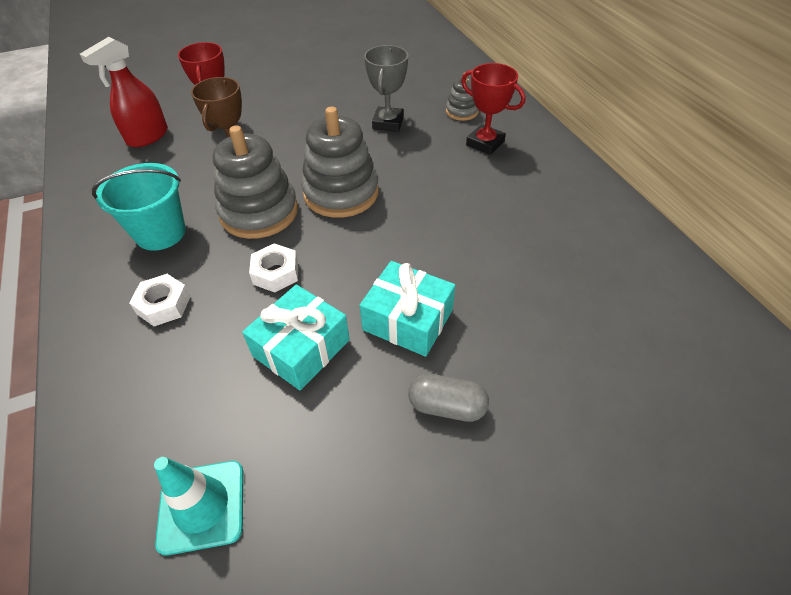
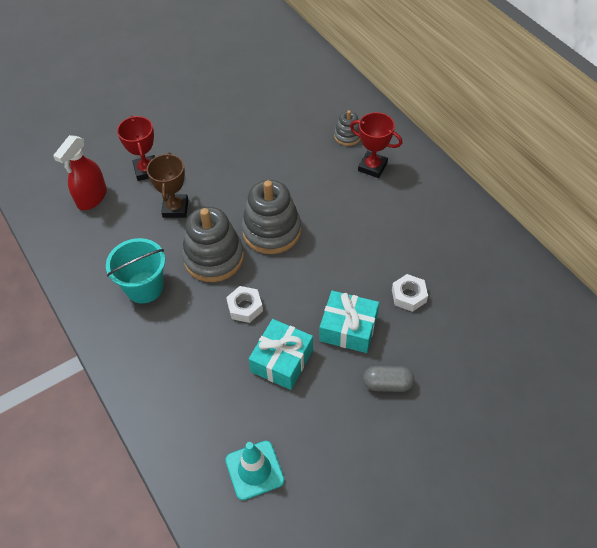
camera: 10 degrees left, 5 degrees up
white nut [129,274,191,326] -> white nut moved to [392,274,428,312]
grey trophy [364,45,408,132] -> none

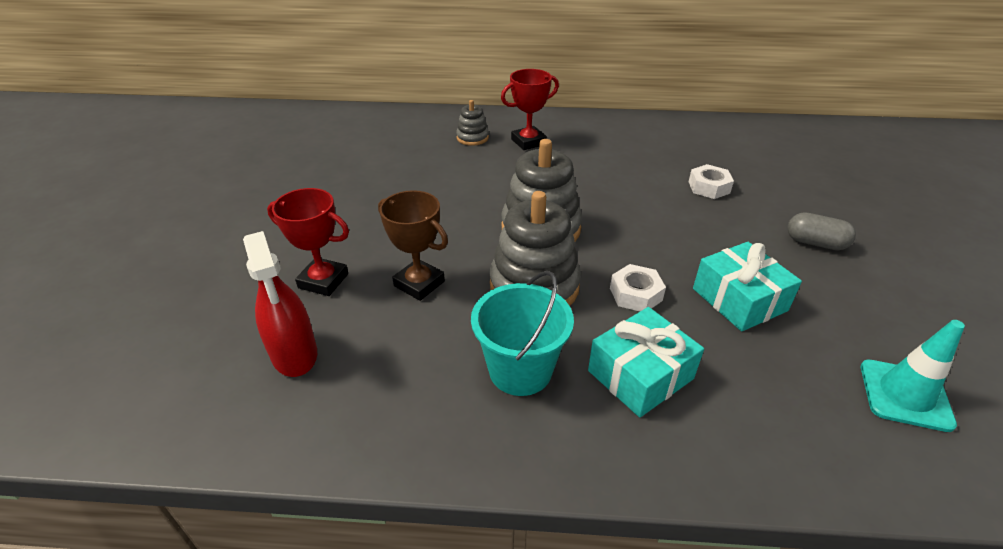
camera: 55 degrees left, 15 degrees down
turquoise gift [319,291,379,353] -> turquoise gift moved to [588,307,704,417]
grey capsule [363,366,414,392] -> grey capsule turned 75 degrees clockwise [787,212,856,250]

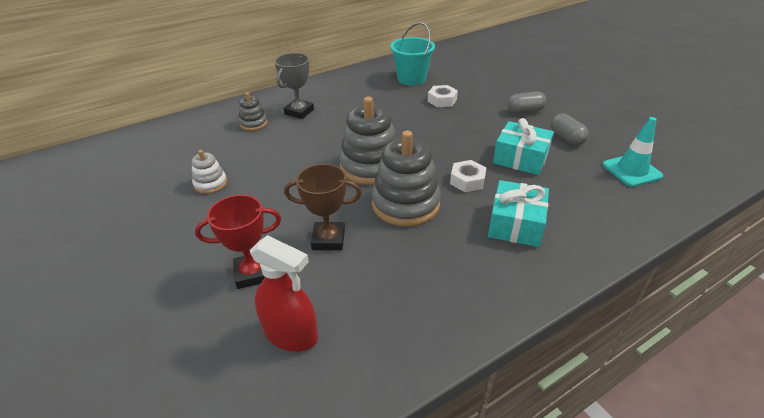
camera: 35 degrees left, 0 degrees up
turquoise bucket [471,271,574,396] -> turquoise bucket moved to [390,22,435,85]
red trophy [501,69,559,150] -> grey trophy [274,53,314,119]
none -> white stacking toy [191,150,227,194]
none -> grey capsule [551,114,589,145]

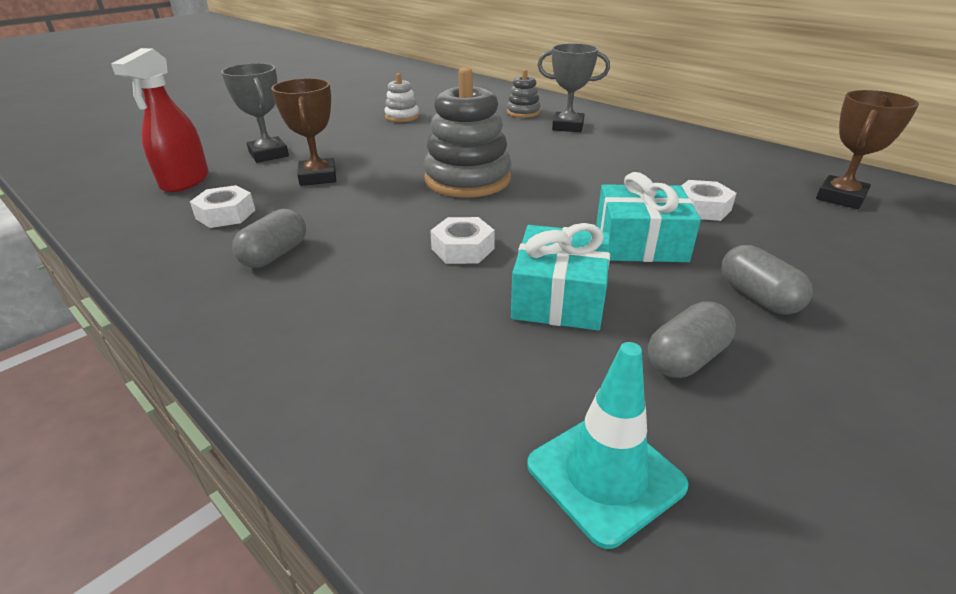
camera: 75 degrees right, 5 degrees down
red trophy [195,195,281,289] -> grey trophy [221,63,289,163]
grey stacking toy [371,130,441,227] -> none
turquoise bucket [390,22,435,85] -> none
turquoise gift [488,180,549,247] -> turquoise gift moved to [596,172,701,262]
none -> white nut [190,185,255,228]
none -> grey capsule [232,209,306,268]
none -> brown trophy [816,90,919,209]

